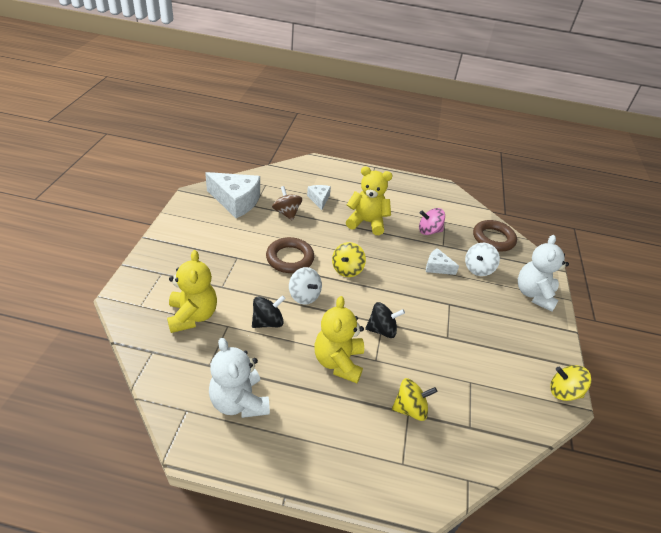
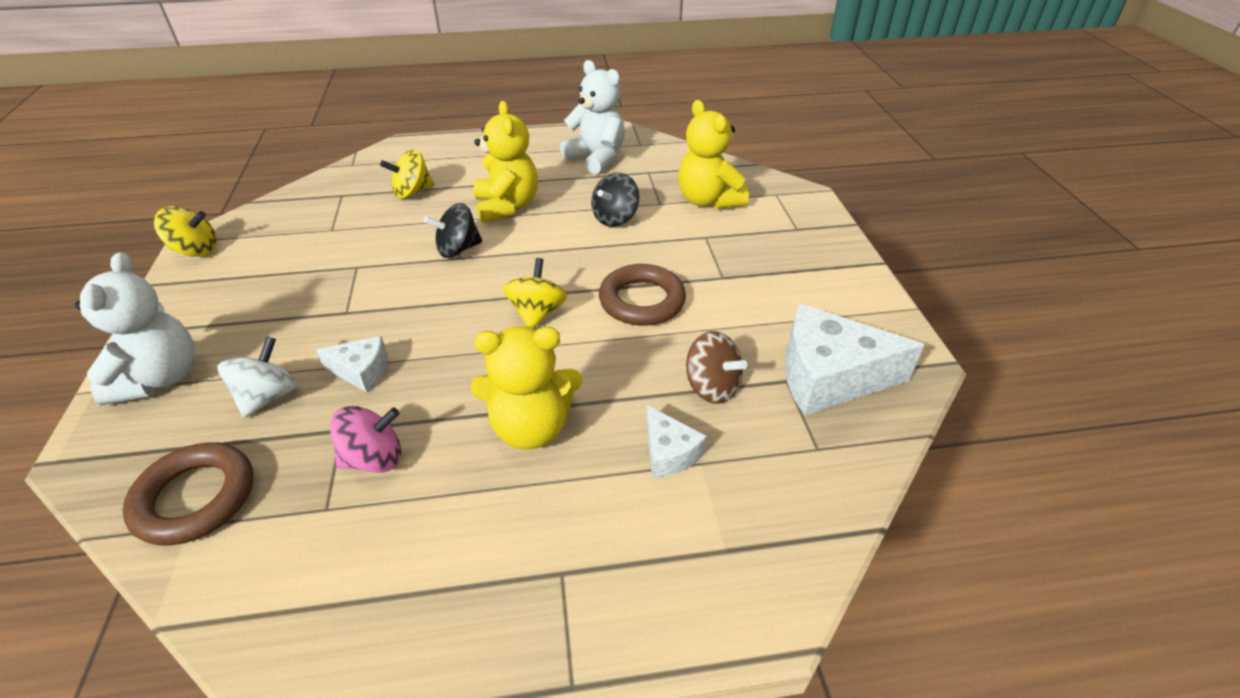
camera: 165 degrees right, 0 degrees up
white spinning top [289,267,322,305] -> none

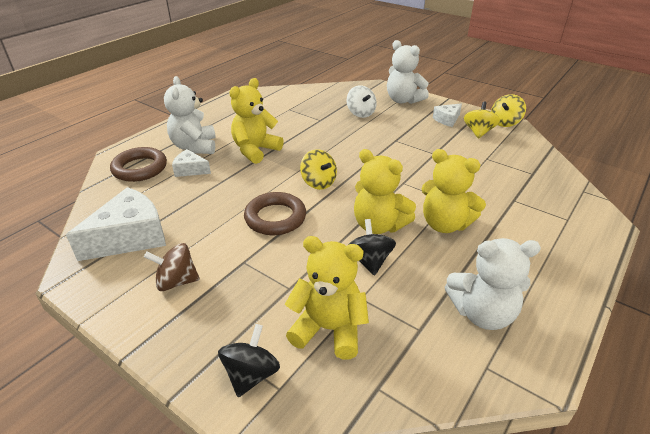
camera: 135 degrees right, 5 degrees down
brown ring [123,442,253,546] -> brown ring moved to [110,147,167,182]
white cheese [316,336,388,392] -> white cheese moved to [433,103,462,127]
pink spinning top [330,406,401,473] -> none
yellow spinning top [380,149,434,199] -> yellow spinning top moved to [464,102,500,139]
black spinning top [424,203,482,258] -> black spinning top moved to [218,324,280,397]
brown spinning top [686,331,747,404] -> brown spinning top moved to [144,243,200,291]
none -> white teddy bear [164,76,216,154]
none -> yellow teddy bear [354,149,416,234]

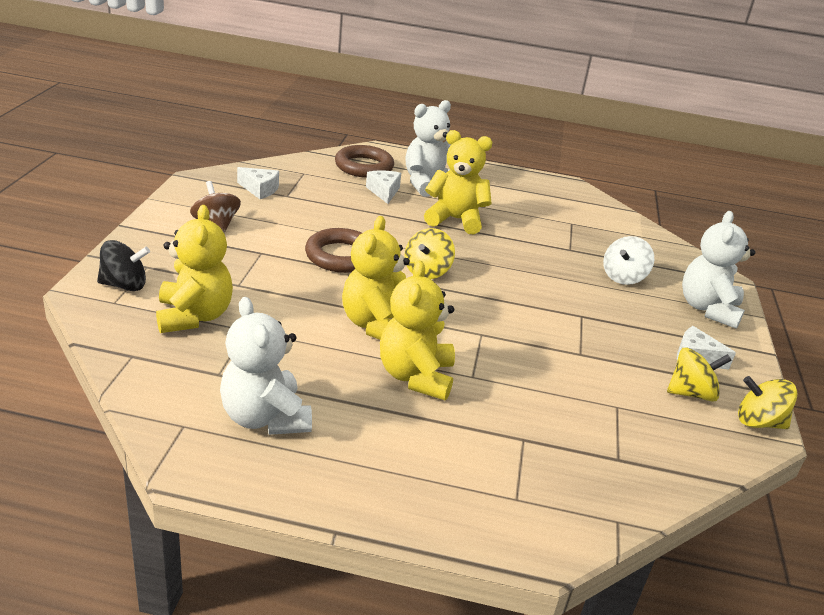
camera: 60 degrees right, 5 degrees down
white cheese [66,187,166,261] -> white cheese [237,167,279,199], size x0.52
black spinning top [348,219,396,276] -> none

